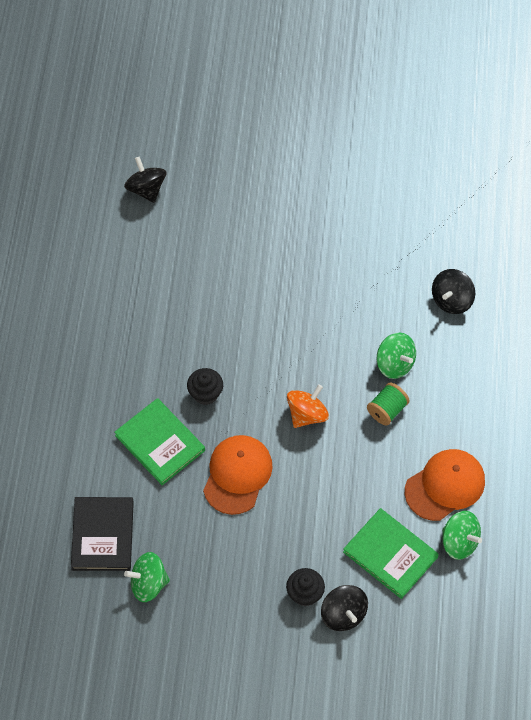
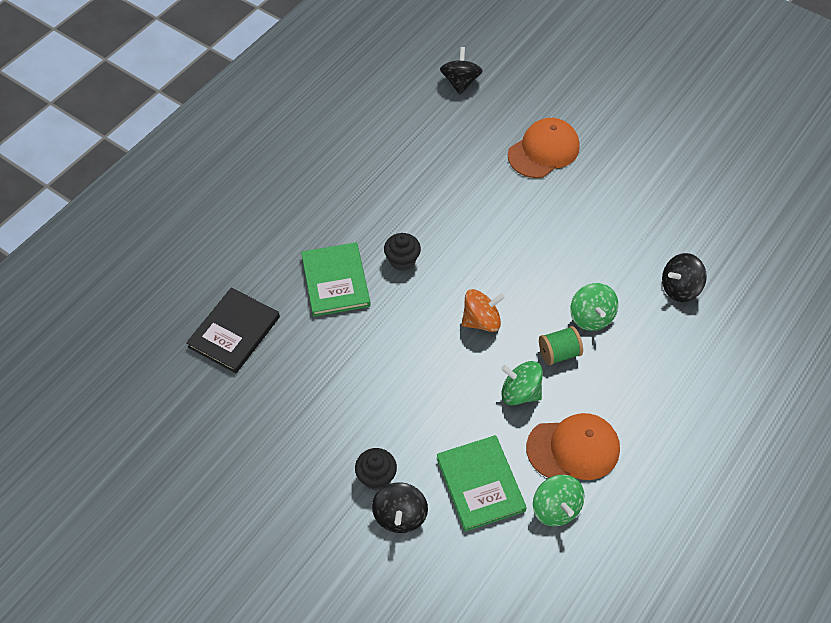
camera: 30 degrees right, 5 degrees down
green spinning top [124,552,170,602] -> green spinning top moved to [501,361,543,405]
orange cap [203,435,273,515] -> orange cap moved to [508,118,580,178]

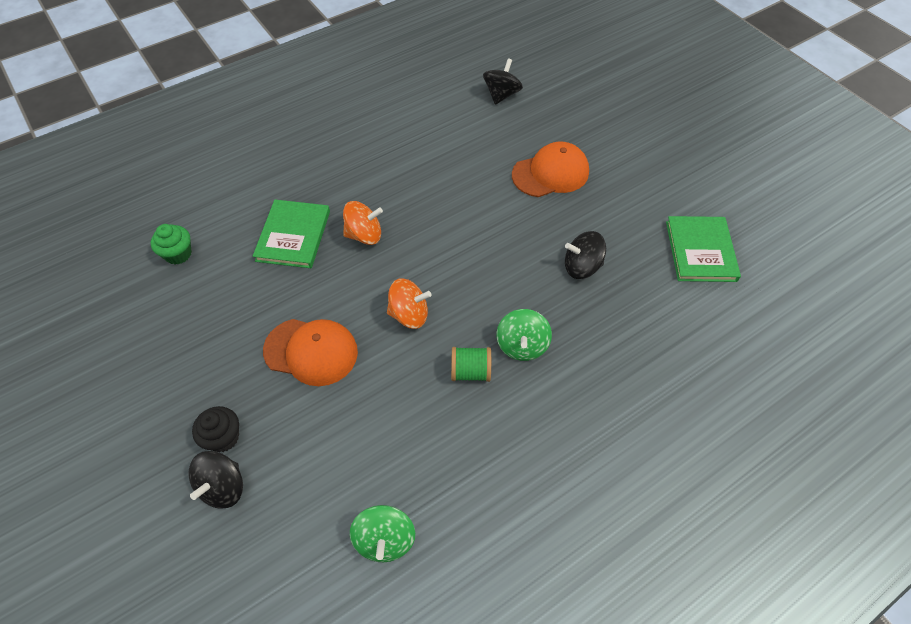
camera: 20 degrees right, 0 degrees up
black book [186,288,280,373] -> green cupcake [151,224,192,264]
black cupcake [384,233,421,271] -> orange spinning top [343,201,383,245]
green book [437,435,527,532] -> green book moved to [666,216,741,282]
green spinning top [501,361,543,405] -> none
orange cap [526,413,620,480] -> orange cap moved to [263,319,358,386]
black spinning top [662,253,707,302] -> black spinning top moved to [565,231,606,279]

